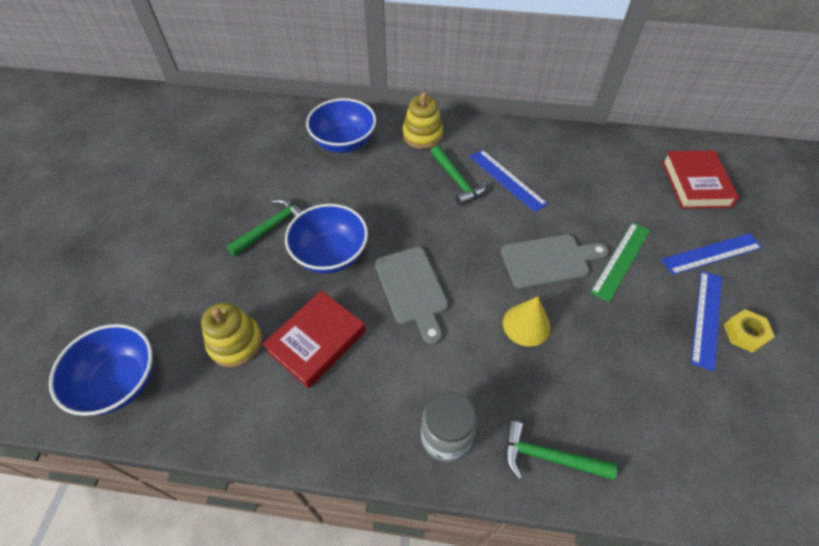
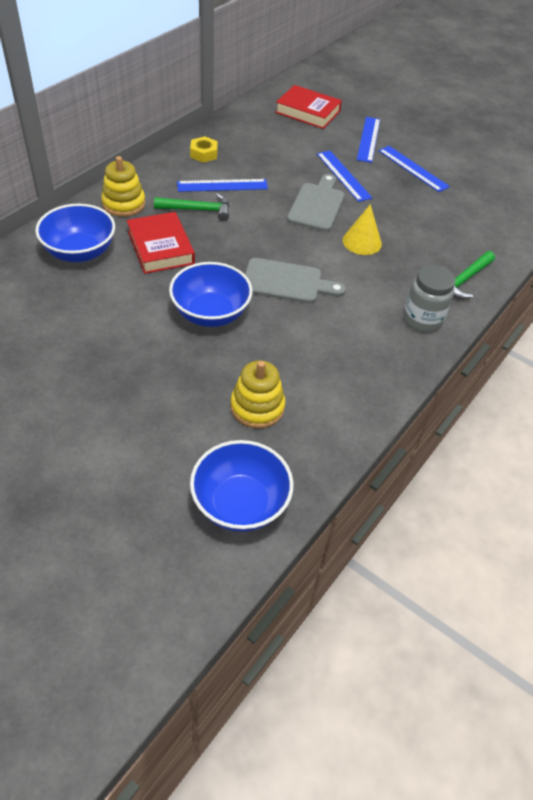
camera: 65 degrees left, 5 degrees down
green hammer [227,198,304,256] -> none
red book [263,290,365,389] -> red book moved to [127,212,195,274]
green ruler [590,222,650,302] -> blue ruler [317,151,372,202]
yellow nut [724,309,775,353] -> yellow nut moved to [190,136,218,163]

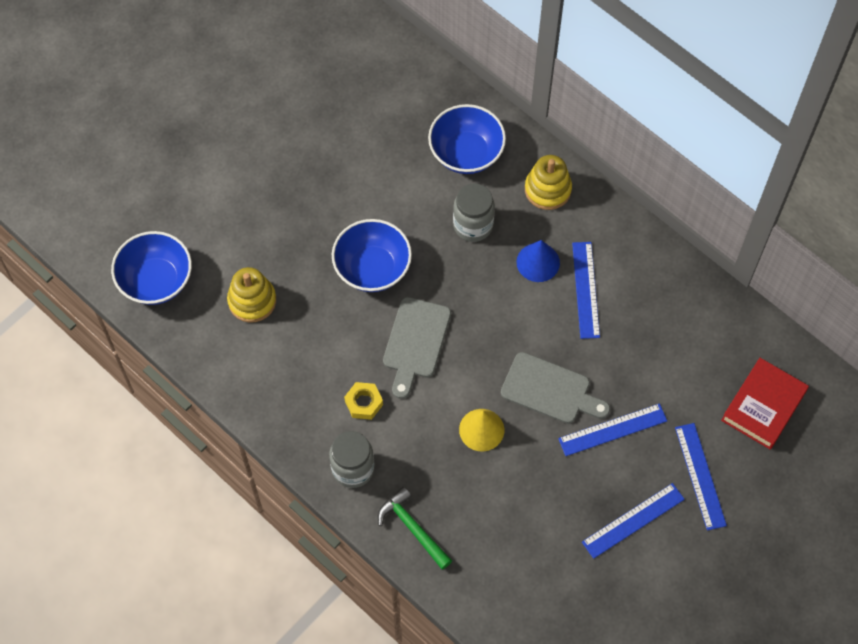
camera: 100 degrees right, 15 degrees up
red book [127,212,195,274] -> grey jar [453,183,495,242]
green hammer [154,193,230,221] -> blue cone [516,240,560,282]
yellow nut [190,136,218,163] -> yellow nut moved to [344,382,383,420]
blue ruler [357,117,380,163] -> blue ruler turned 60 degrees clockwise [675,423,727,531]

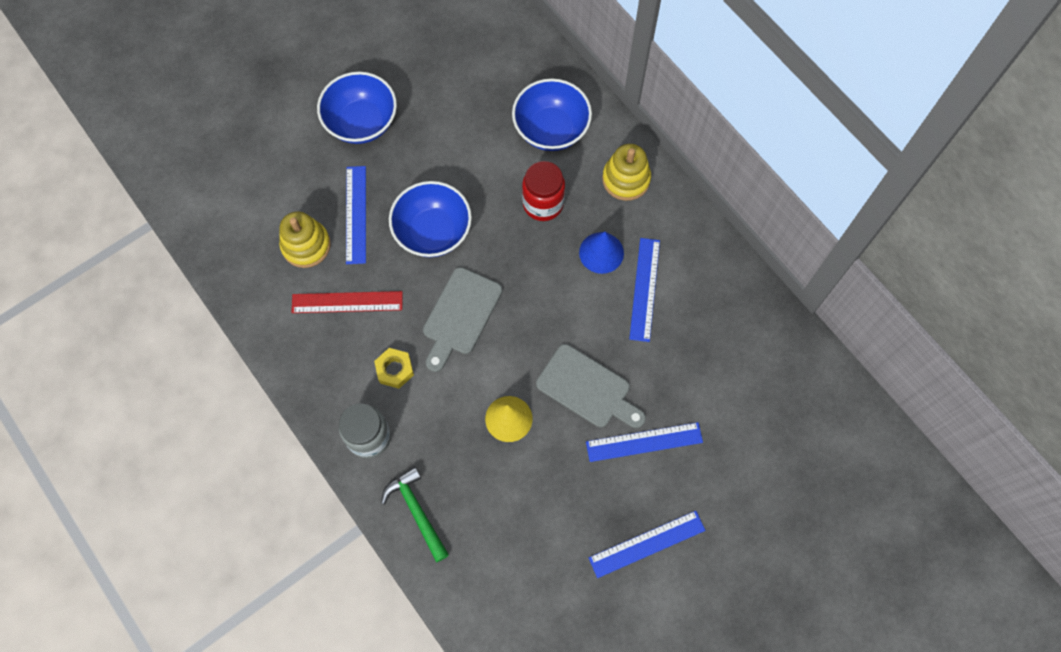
camera: 10 degrees right, 5 degrees up
blue bowl [111,231,192,305] -> blue bowl moved to [317,72,397,144]
grey jar [453,183,495,242] -> red jar [522,161,565,221]
blue ruler [675,423,727,531] -> blue ruler moved to [346,166,366,264]
red book [721,358,809,449] -> none
none -> red ruler [291,291,403,313]

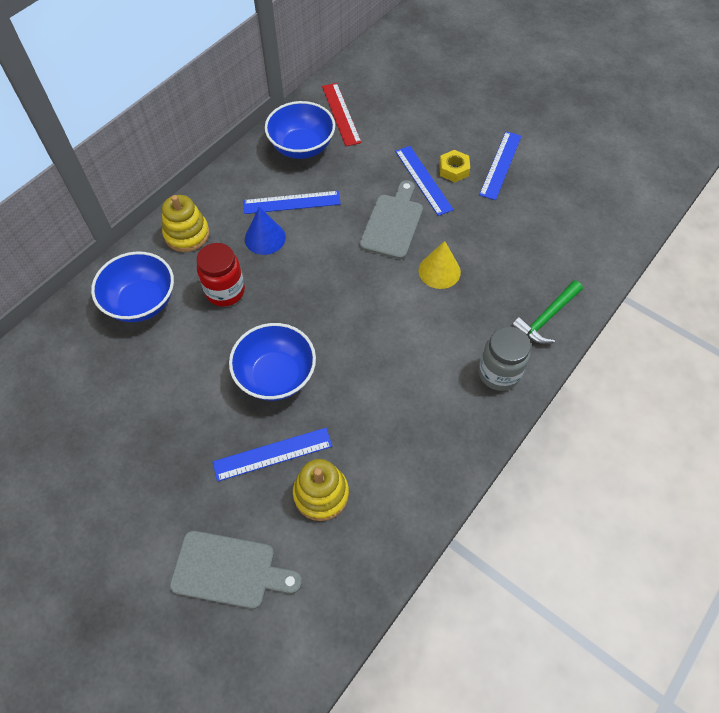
camera: 105 degrees left, 10 degrees down
red ruler [291,291,403,313] -> red ruler moved to [322,83,362,146]
blue bowl [317,72,397,144] -> blue bowl moved to [265,101,335,159]
yellow nut [374,348,414,389] -> yellow nut moved to [439,150,470,182]
grey cutting board [423,267,502,372] -> grey cutting board moved to [170,531,302,609]
blue ruler [589,511,706,578] -> blue ruler turned 60 degrees clockwise [479,131,522,200]

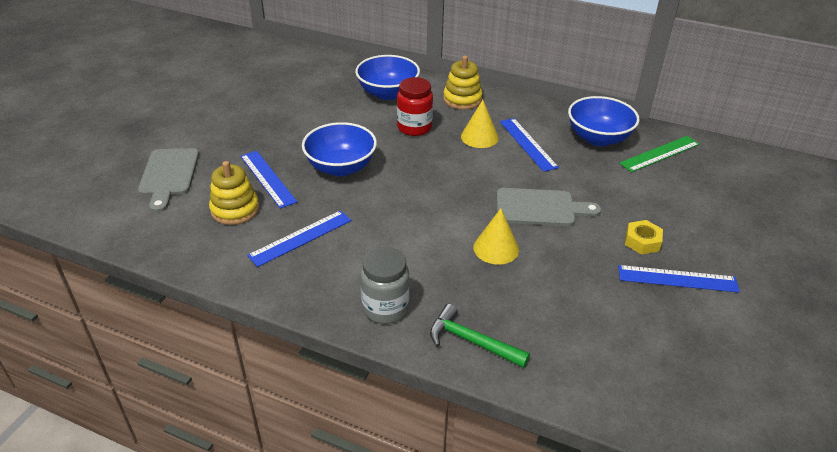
camera: 75 degrees right, 20 degrees down
blue cone [245,207,286,255] -> yellow cone [461,100,499,148]
red ruler [322,83,362,146] -> green ruler [619,136,700,172]
blue ruler [395,146,454,216] -> blue ruler moved to [247,210,351,267]

